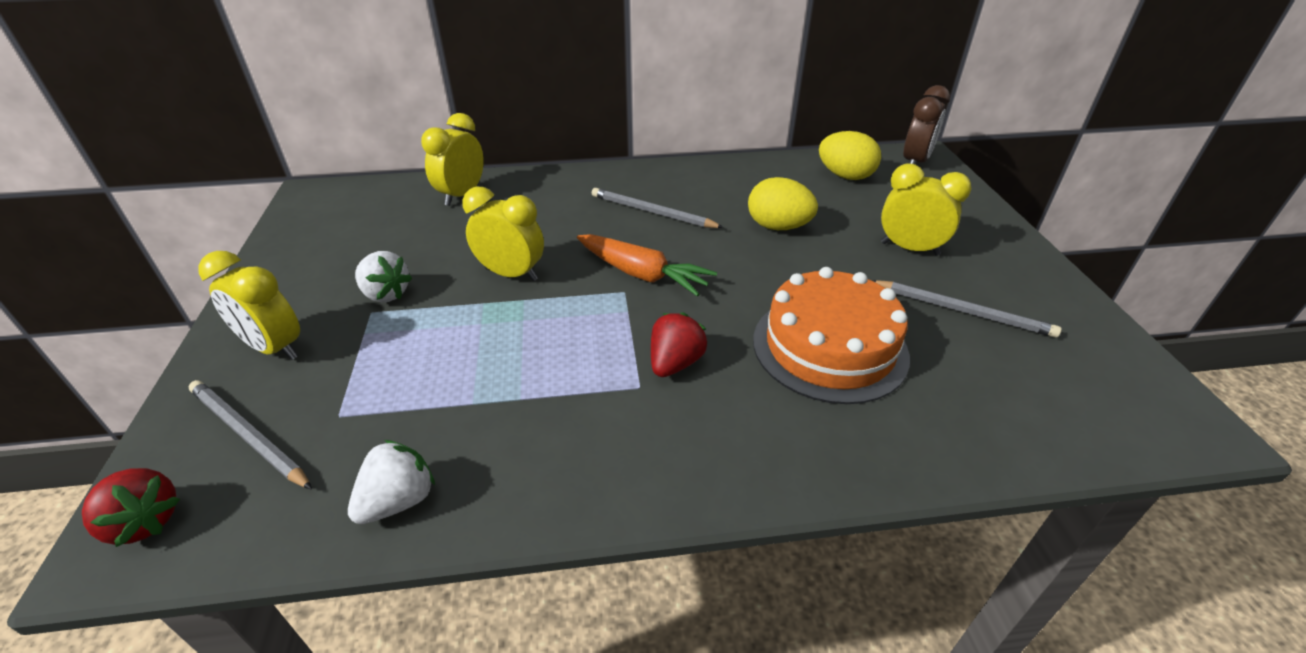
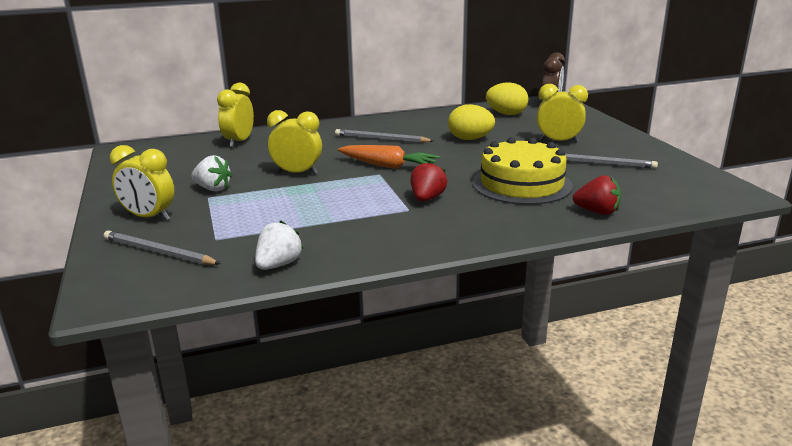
camera: 10 degrees left, 15 degrees down
red strawberry [82,468,180,547] -> red strawberry moved to [573,175,621,215]
orange cake [753,267,910,404] -> yellow cake [472,137,573,205]

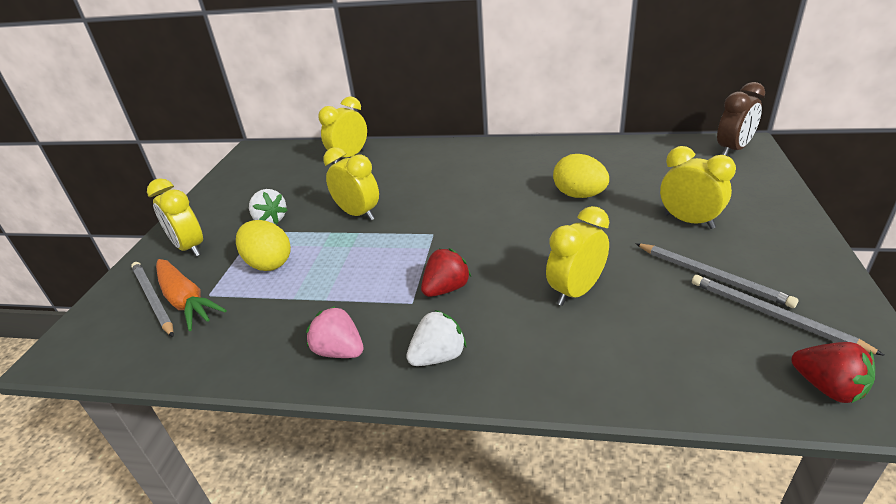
camera: 30 degrees right, 10 degrees up
white strawberry [255,220,303,270] -> white strawberry moved to [406,310,467,366]
grey pencil [335,129,434,143] -> grey pencil moved to [692,275,885,356]
orange carrot [338,145,440,169] -> orange carrot moved to [156,259,227,331]
yellow cake [472,137,573,205] -> yellow clock [546,206,609,306]
yellow egg [486,83,528,115] -> yellow egg moved to [236,220,291,271]
red strawberry [573,175,621,215] -> red strawberry moved to [792,342,875,403]
none -> pink strawberry [306,306,364,358]

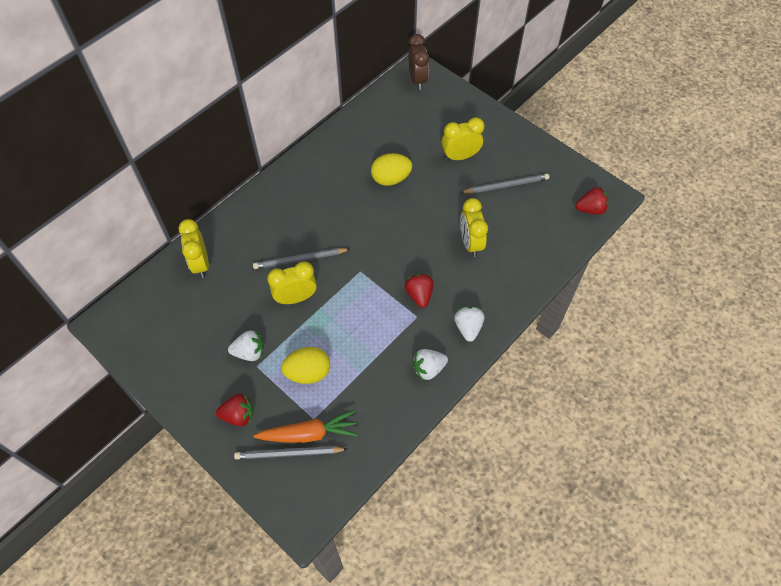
camera: 60 degrees left, 25 degrees up
yellow clock [147,178,203,257] -> red strawberry [216,394,254,426]
pink strawberry [306,306,364,358] -> white strawberry [412,349,448,380]
grey pencil [692,275,885,356] -> grey pencil moved to [253,248,350,269]

